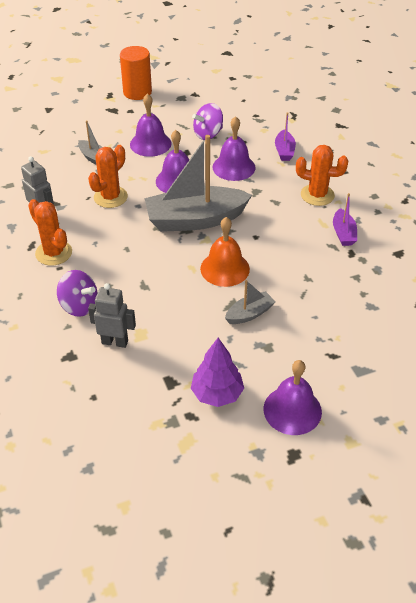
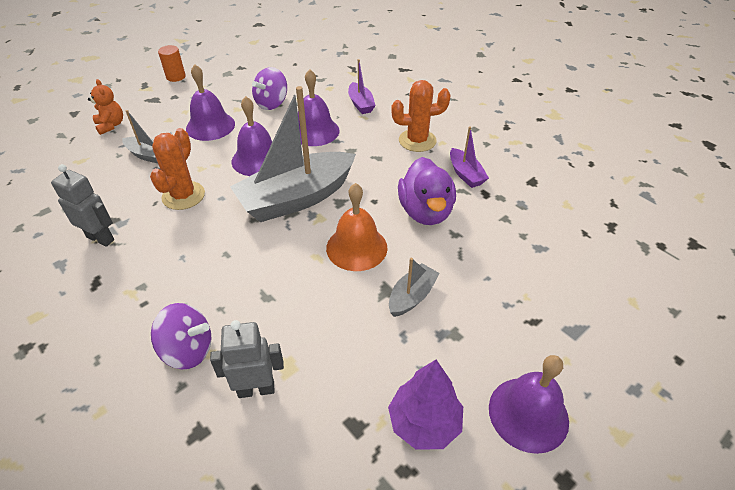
camera: 20 degrees left, 0 degrees up
orange cactus [28,199,72,266] -> none
orange cylinder [120,46,152,100] -> orange cylinder [158,45,186,82], size x0.59
none -> orange teddy bear [88,79,123,135]
none -> purple duck [398,157,456,225]

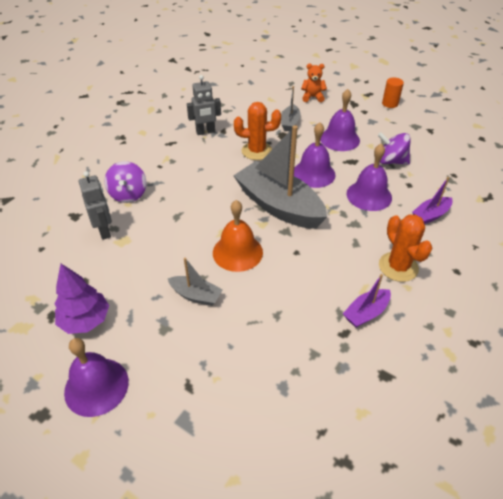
camera: 75 degrees right, 0 degrees up
grey robot [51,164,114,247] -> grey robot turned 60 degrees clockwise [187,75,221,135]
orange teddy bear [88,79,123,135] -> orange teddy bear turned 135 degrees counterclockwise [301,64,327,102]
purple duck [398,157,456,225] -> none

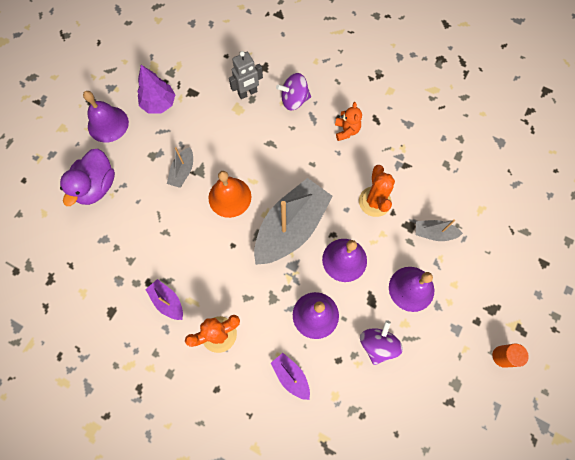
camera: 85 degrees right, 25 degrees up
grey robot [187,75,221,135] -> none
orange teddy bear [301,64,327,102] -> orange teddy bear moved to [335,102,362,141]
none -> purple duck [60,149,115,206]

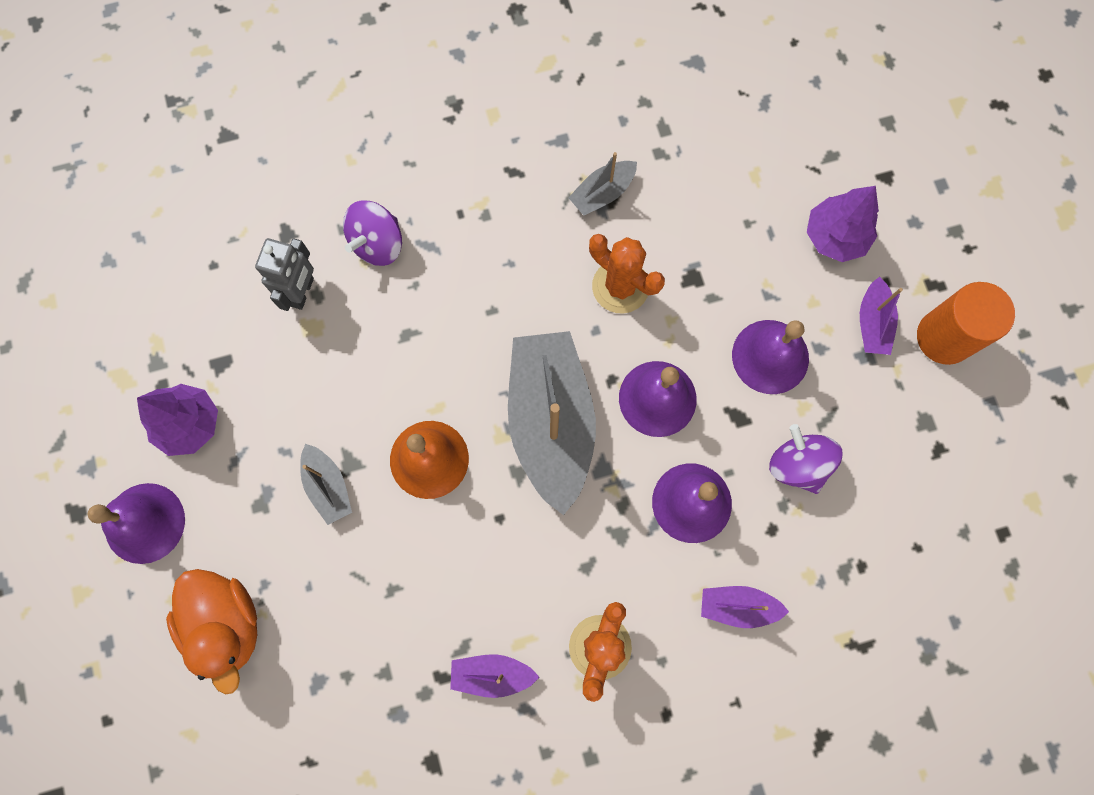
camera: 45 degrees left, 5 degrees up
purple duck [60,149,115,206] -> orange duck [166,569,257,695]
orange teddy bear [335,102,362,141] -> none
grey boat [416,219,463,241] -> grey boat moved to [568,152,637,216]
orange cylinder [492,344,529,368] -> orange cylinder [917,282,1015,365], size x1.68
none -> purple tree [807,186,879,262]
none -> purple boat [860,277,903,355]

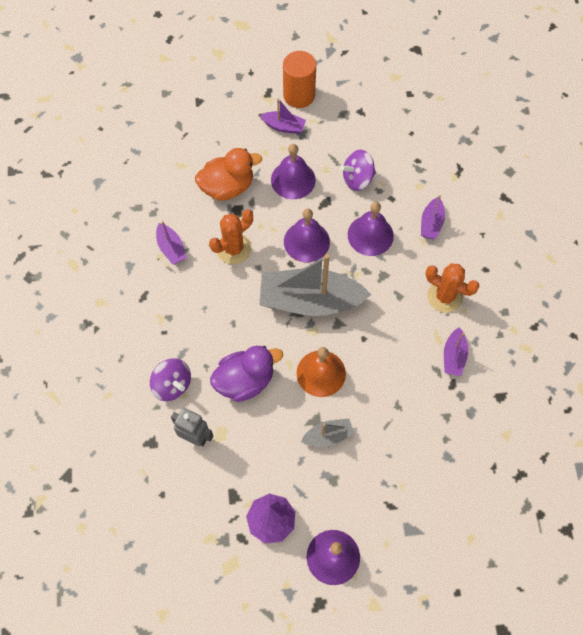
camera: 80 degrees left, 10 degrees down
orange duck [166,569,257,695] -> orange duck moved to [195,148,262,201]
grey boat [568,152,637,216] -> purple boat [156,221,187,265]
purple tree [807,186,879,262] -> none
none -> purple duck [210,346,283,402]

